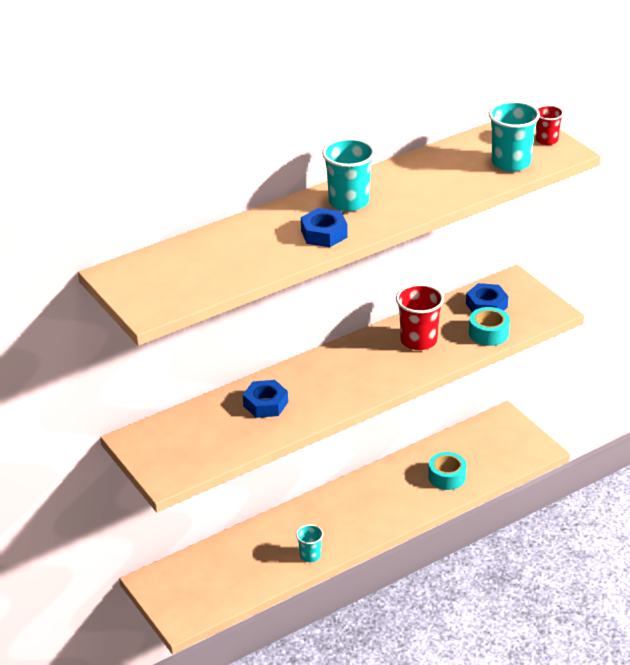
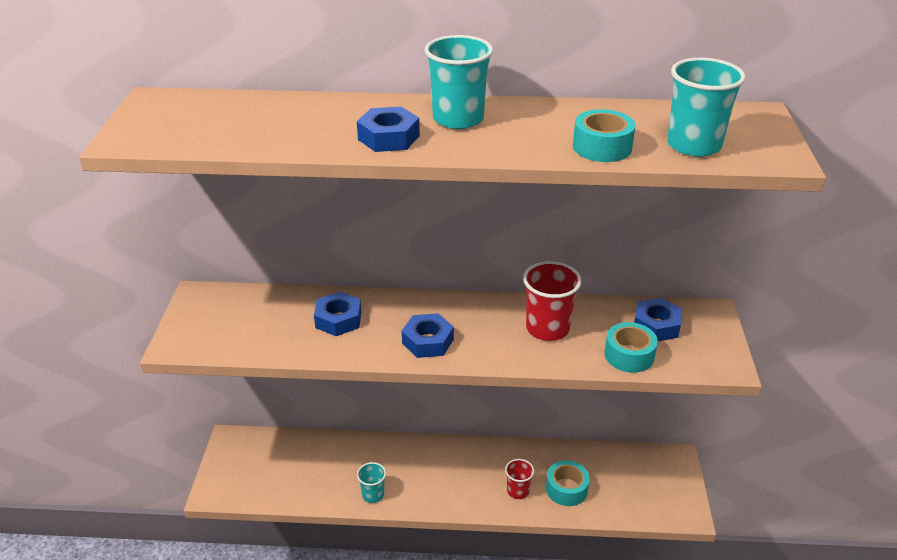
camera: 35 degrees right, 0 degrees up
red cup [536,105,564,145] -> red cup moved to [505,459,534,499]
none -> blue nut [402,313,454,358]
none -> turquoise tape [573,109,636,162]

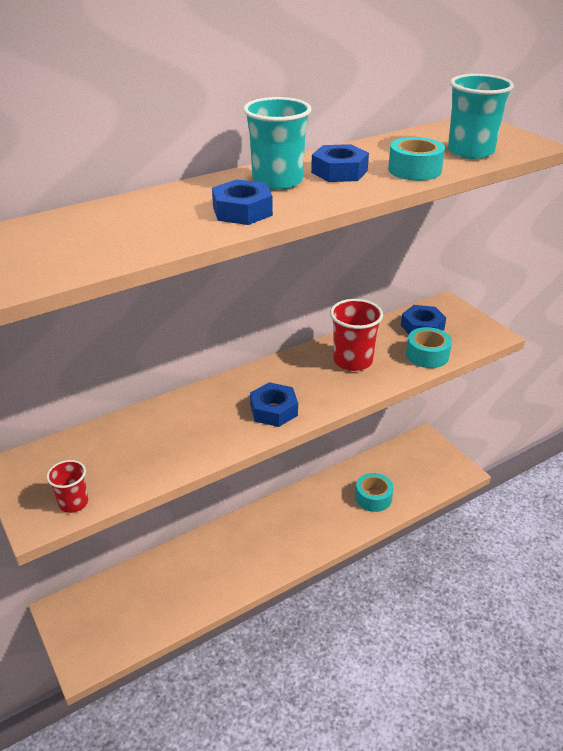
camera: 35 degrees left, 0 degrees up
blue nut [314,291,361,336] -> blue nut moved to [311,144,369,182]
turquoise cup [357,462,386,503] -> none
red cup [505,459,534,499] -> red cup moved to [46,460,88,513]

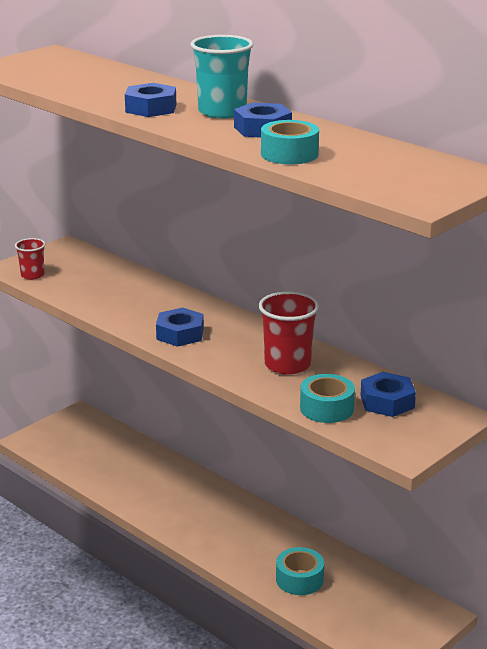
camera: 75 degrees right, 10 degrees down
turquoise cup [448,74,514,159] -> none

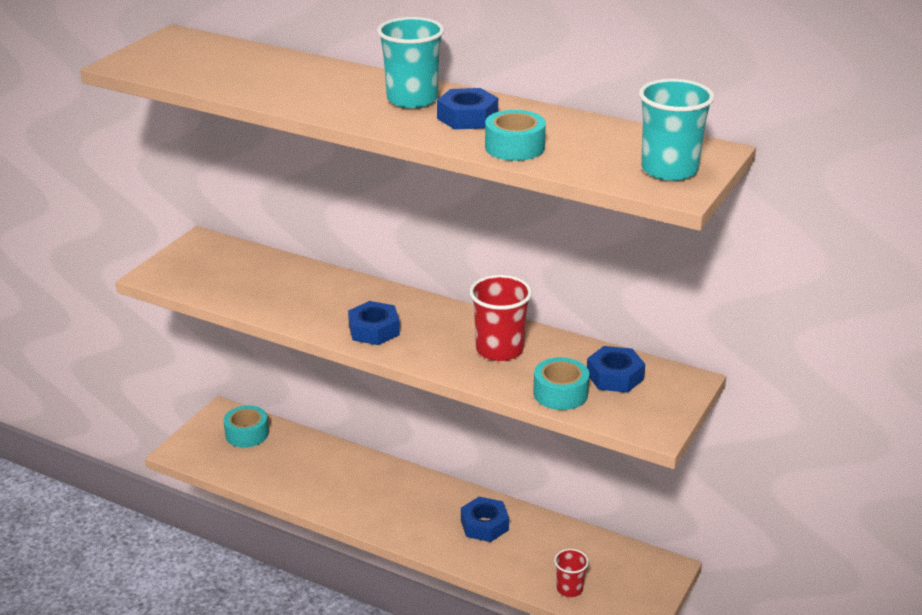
camera: 15 degrees left, 5 degrees up
red cup [15,238,45,280] -> red cup moved to [554,549,589,597]
blue nut [125,83,176,117] -> blue nut moved to [461,497,509,542]
turquoise tape [276,547,324,595] -> turquoise tape moved to [224,405,269,448]
none -> turquoise cup [639,79,714,181]

